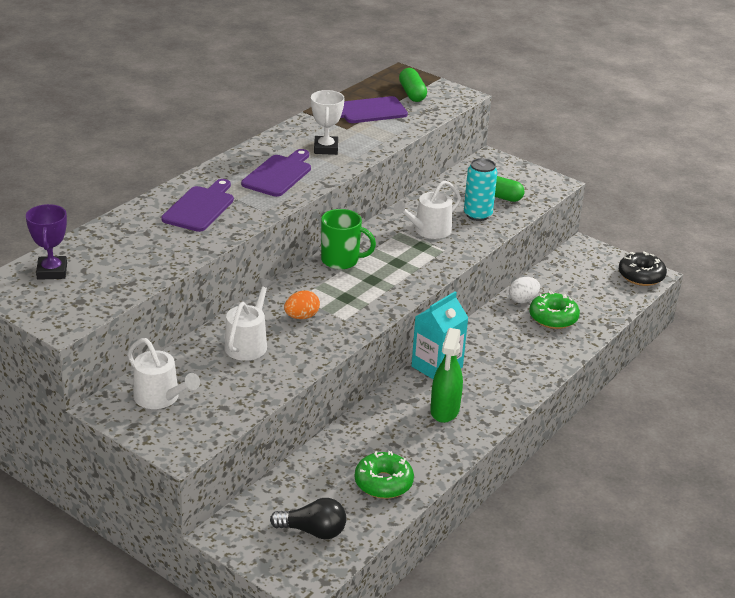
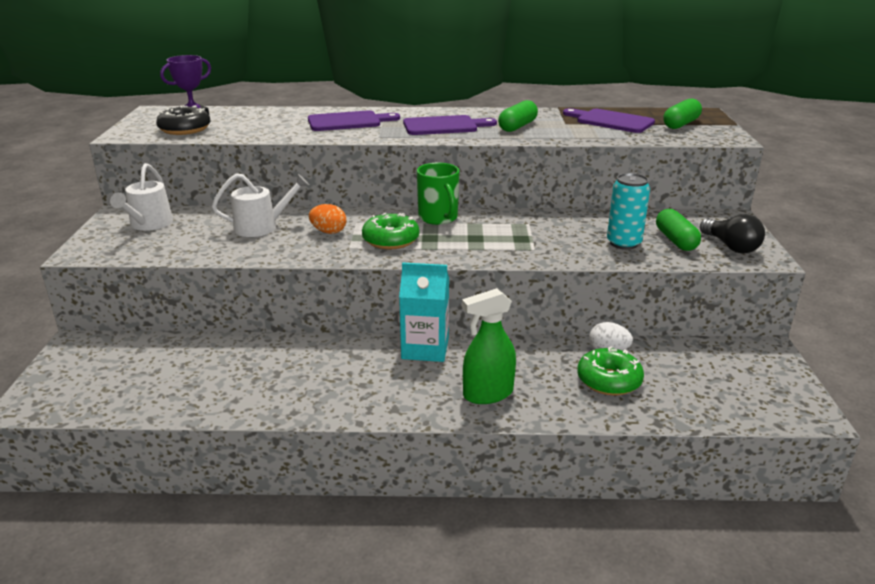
camera: 55 degrees right, 5 degrees down
black light bulb [270,498,346,539] -> black light bulb moved to [700,214,765,254]
white trophy [311,90,345,155] -> green capsule [498,100,538,132]
green donut [355,451,414,499] -> green donut moved to [362,213,419,250]
white watering can [394,180,461,239] -> none
green spray bottle [431,328,463,423] -> green spray bottle moved to [462,288,516,404]
black donut [619,251,667,286] -> black donut moved to [156,105,210,135]

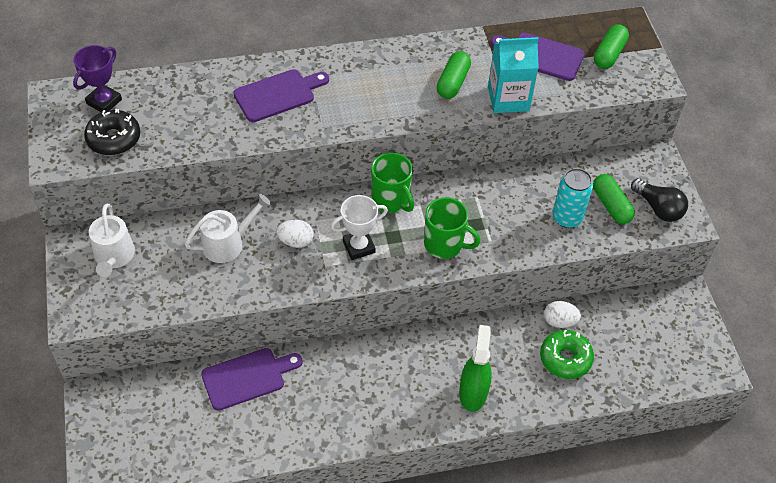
camera: 15 degrees left, 25 degrees up
orange egg [309,204,346,234] -> white egg [276,220,314,248]
green donut [362,213,419,250] -> white trophy [331,195,388,260]
turquoise carton [399,262,449,362] -> turquoise carton moved to [488,37,539,113]
purple cutting board [403,115,497,135] -> purple cutting board moved to [201,348,303,411]
green spray bottle [462,288,516,404] -> green spray bottle turned 135 degrees clockwise [459,325,492,412]
none -> green mug [424,197,480,259]

